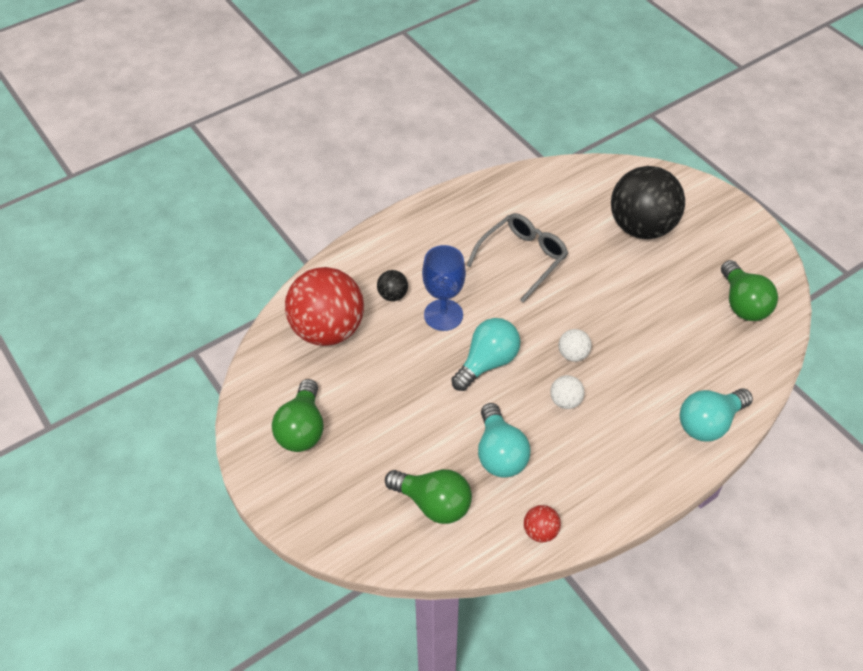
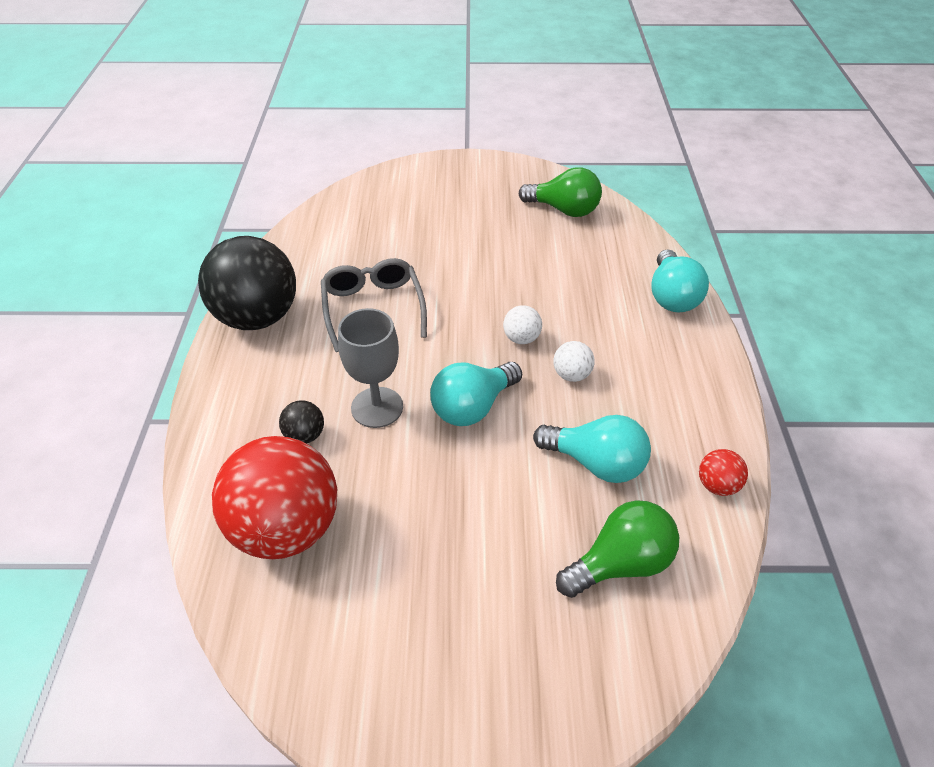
camera: 55 degrees left, 5 degrees down
green light bulb [272,379,324,452] -> none
blue goblet [422,245,466,331] -> grey goblet [338,308,403,428]
turquoise light bulb [451,318,520,391] -> turquoise light bulb turned 120 degrees counterclockwise [430,362,522,426]
black ball [611,166,685,239] -> black ball moved to [198,236,296,330]

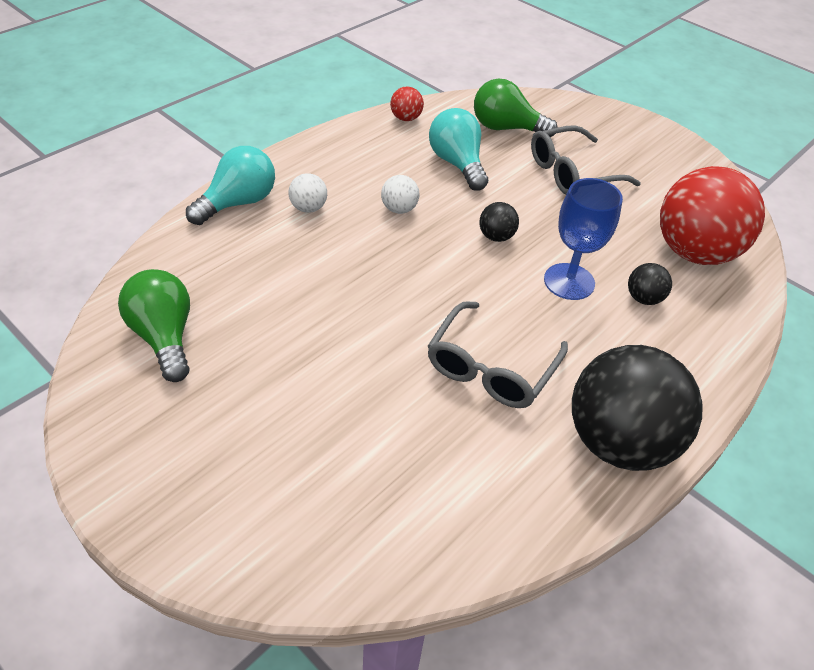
camera: 140 degrees left, 0 degrees up
grey goblet [338,308,403,428] -> blue goblet [544,178,623,300]
turquoise light bulb [430,362,522,426] -> black ball [479,202,519,242]
white ball [503,305,542,344] -> white ball moved to [288,173,327,213]
none -> grey glasses [531,125,641,195]

